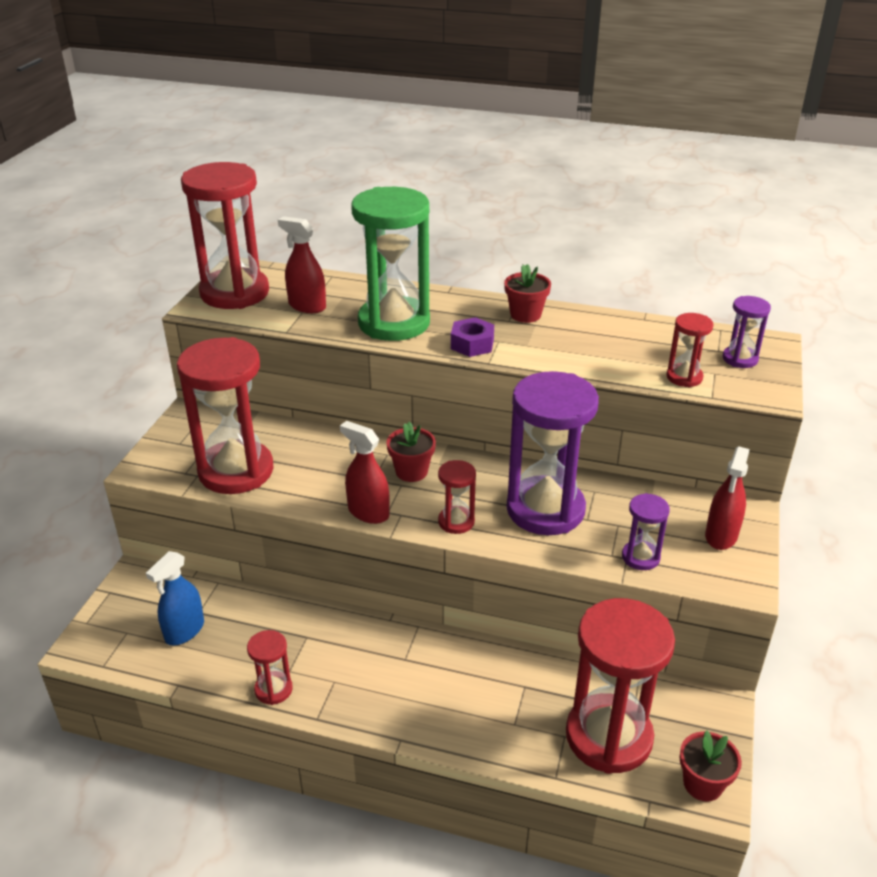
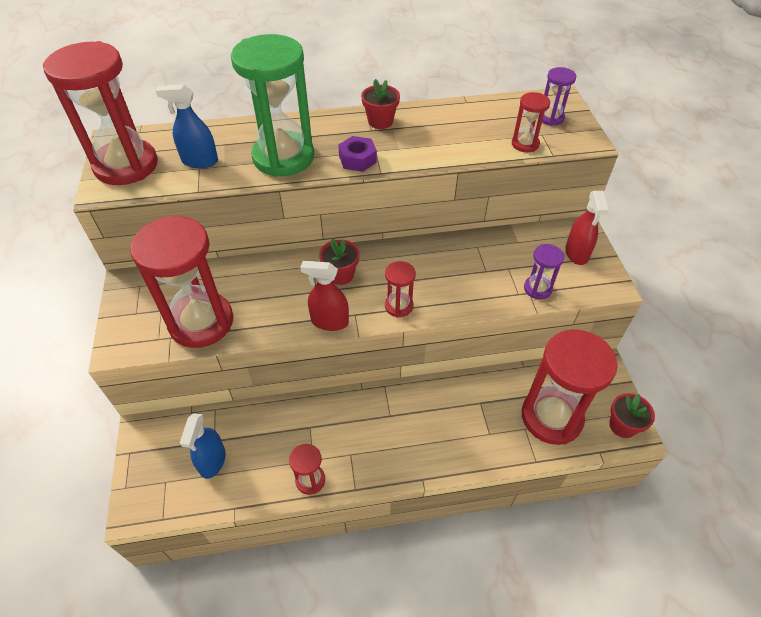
camera: 25 degrees left, 15 degrees up
red spray bottle [278,216,326,313] -> blue spray bottle [156,84,218,168]
purple hourglass [507,371,599,535] -> none

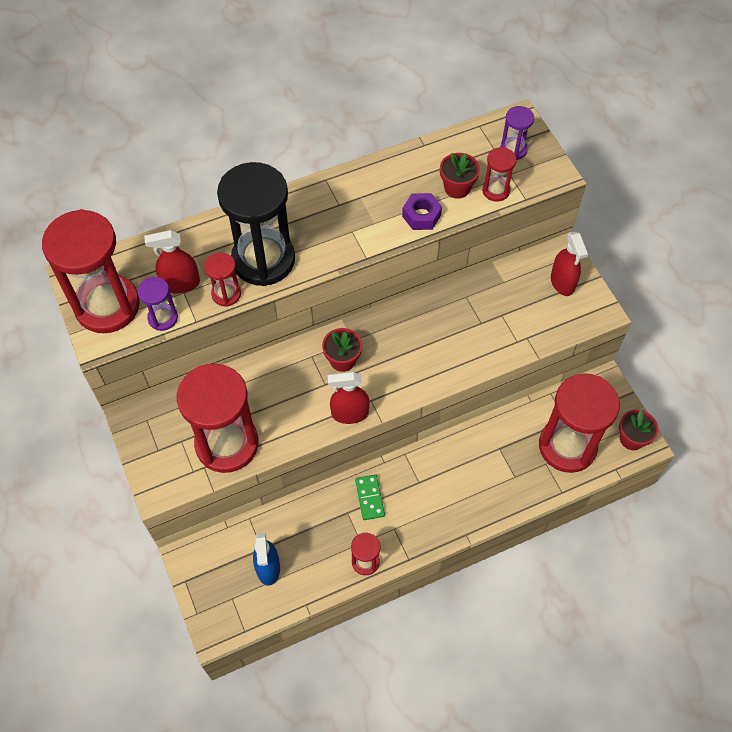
camera: 15 degrees left, 10 degrees up
blue spray bottle [156,84,218,168] -> red spray bottle [144,230,200,294]
green hourglass [231,34,314,177] -> black hourglass [217,162,295,286]
purple nut [338,136,377,172] -> purple nut moved to [402,193,442,230]
red flower pot [361,79,400,129] -> red flower pot moved to [440,153,480,199]
red hourglass [385,261,416,317] -> red hourglass moved to [204,252,241,307]
purple hourglass [524,244,564,299] -> purple hourglass moved to [137,277,178,331]
none -> green domino [355,474,385,520]

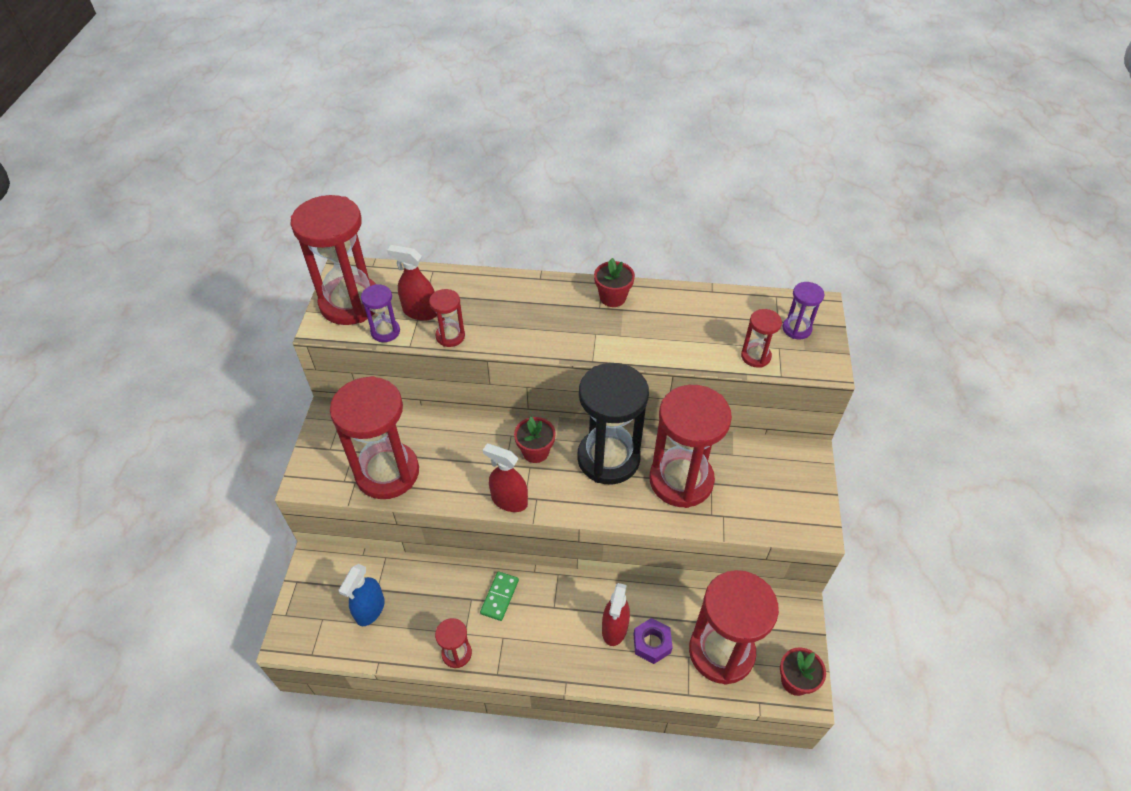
camera: 30 degrees right, 10 degrees down
black hourglass [217,162,295,286] -> black hourglass moved to [577,363,649,485]
purple nut [402,193,442,230] -> purple nut moved to [633,618,673,664]
red flower pot [440,153,480,199] -> red flower pot moved to [594,258,635,307]
red spray bottle [551,232,588,296] -> red spray bottle moved to [602,583,630,646]
none -> red hourglass [650,385,732,508]

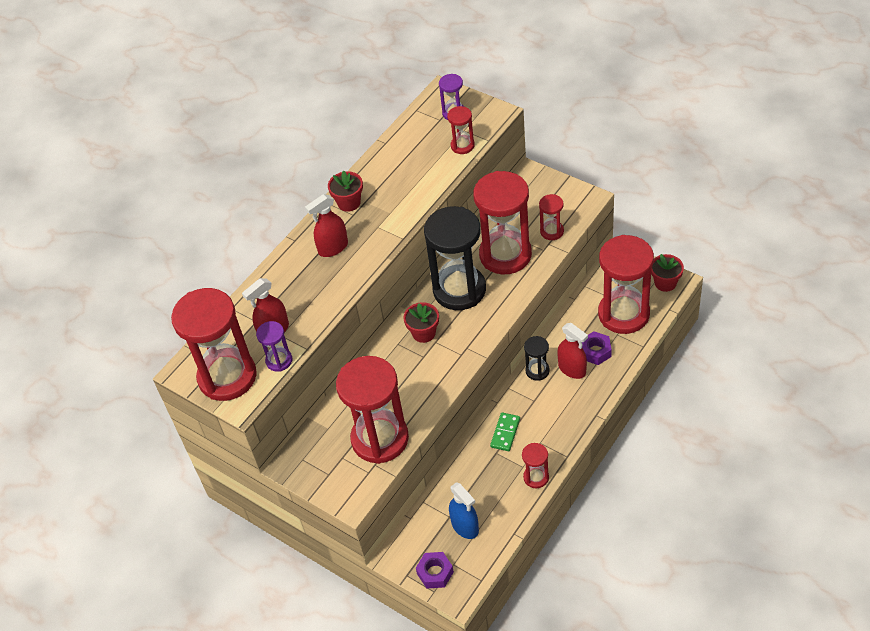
camera: 55 degrees left, 0 degrees up
red hourglass [429,289,465,347] -> red hourglass moved to [539,194,564,240]
green domino [480,571,519,621] -> green domino turned 60 degrees clockwise [490,412,520,451]
red spray bottle [483,444,528,512] -> red spray bottle moved to [305,194,348,257]
none -> purple nut [416,552,454,589]
none -> black hourglass [524,336,550,381]

